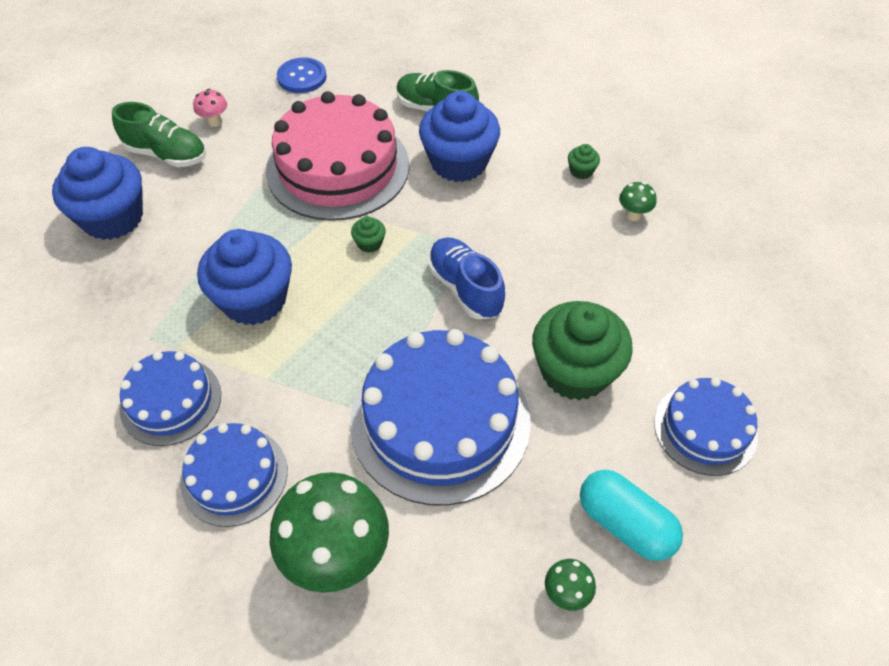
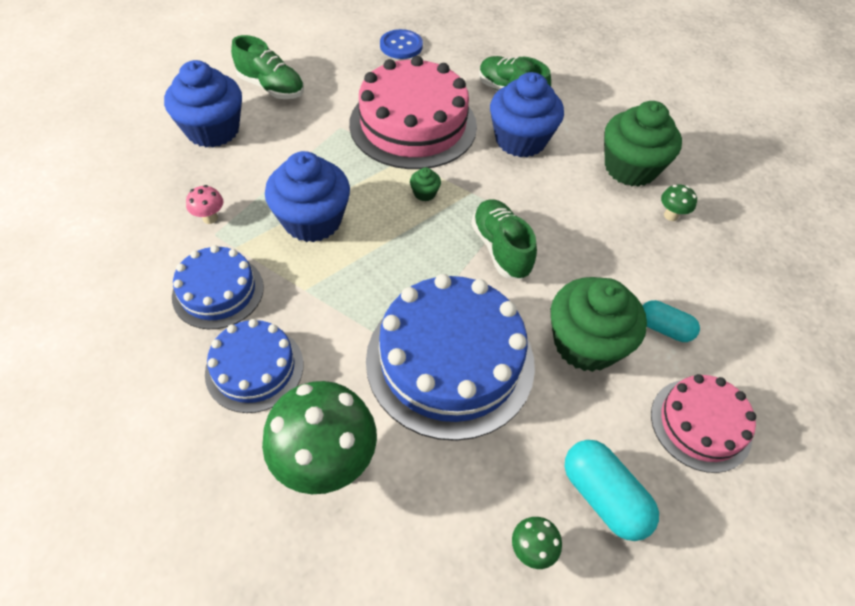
camera: 10 degrees right, 0 degrees up
pink mushroom [193,89,227,127] -> pink mushroom moved to [186,185,223,224]
blue shoe [428,237,505,319] -> green shoe [471,199,537,279]
green cupcake [568,144,600,179] -> green cupcake [604,101,682,187], size x2.49
blue cake [654,377,758,476] -> pink cake [651,374,756,473]
none -> turquoise capsule [642,300,700,342]

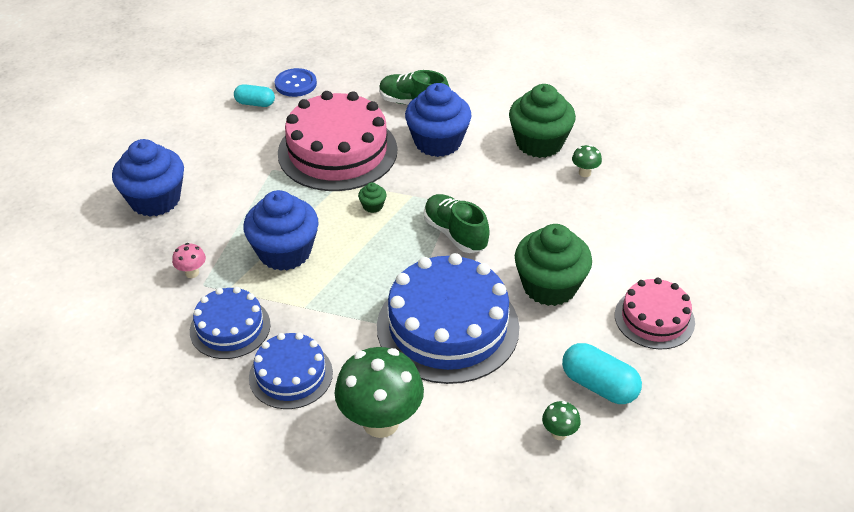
camera: 15 degrees left, 10 degrees down
green shoe [231,35,304,99] -> none
turquoise capsule [642,300,700,342] -> turquoise capsule moved to [234,84,275,107]

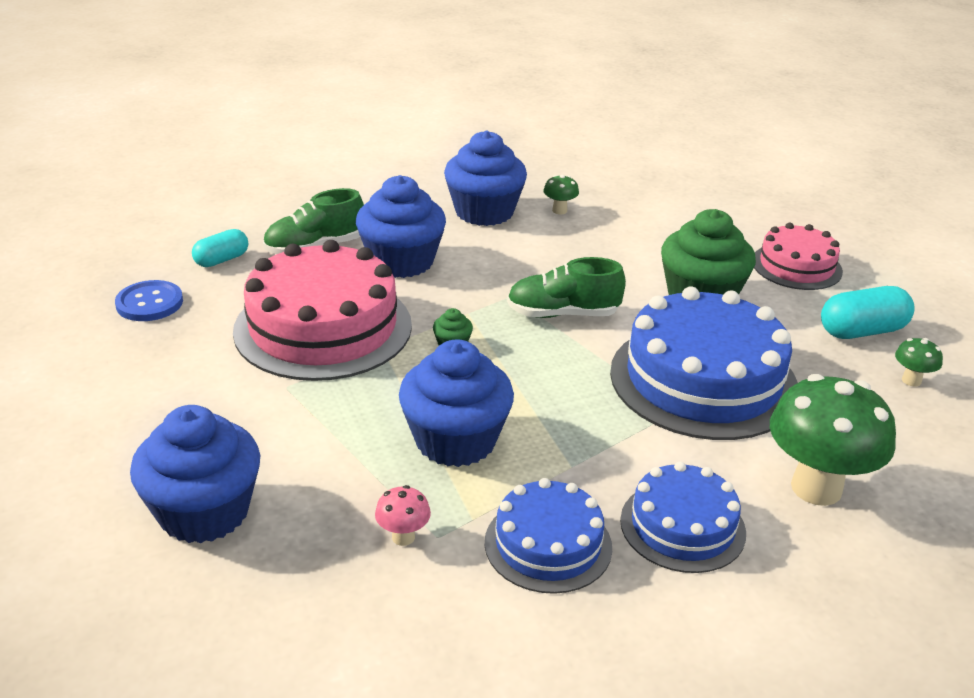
camera: 55 degrees left, 10 degrees down
turquoise capsule [234,84,275,107] -> turquoise capsule moved to [192,229,248,267]
green cupcake [509,84,576,158] -> blue cupcake [444,130,527,226]

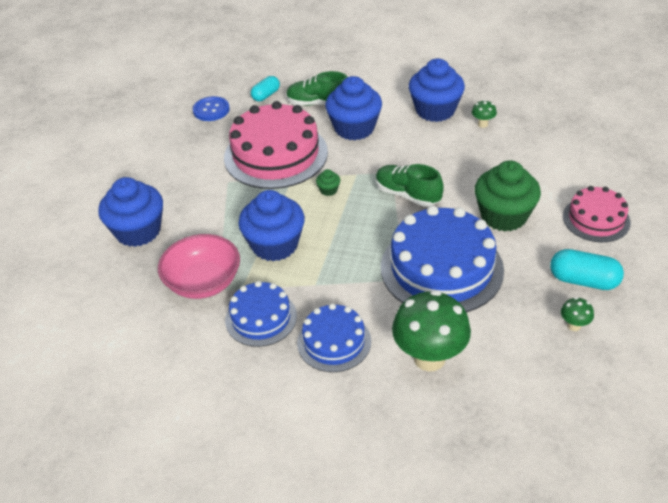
camera: 40 degrees right, 10 degrees up
turquoise capsule [192,229,248,267] -> turquoise capsule turned 45 degrees counterclockwise [251,76,280,101]
pink mushroom [375,485,431,546] -> pink bowl [158,234,240,299]

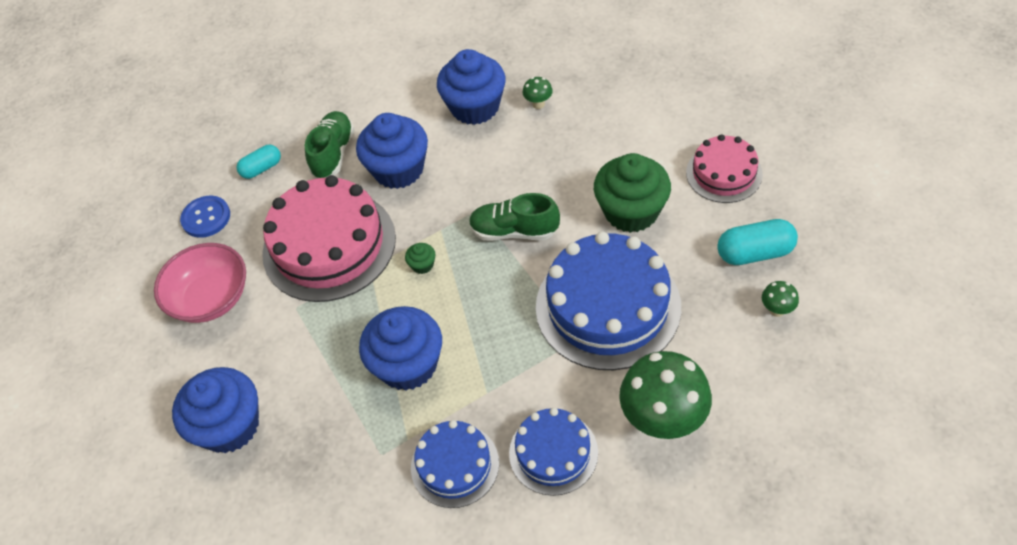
camera: 25 degrees left, 10 degrees up
pink bowl [158,234,240,299] -> pink bowl moved to [154,243,246,323]
turquoise capsule [251,76,280,101] -> turquoise capsule turned 45 degrees clockwise [236,145,281,179]
green shoe [286,71,347,106] -> green shoe turned 120 degrees clockwise [305,111,354,178]

